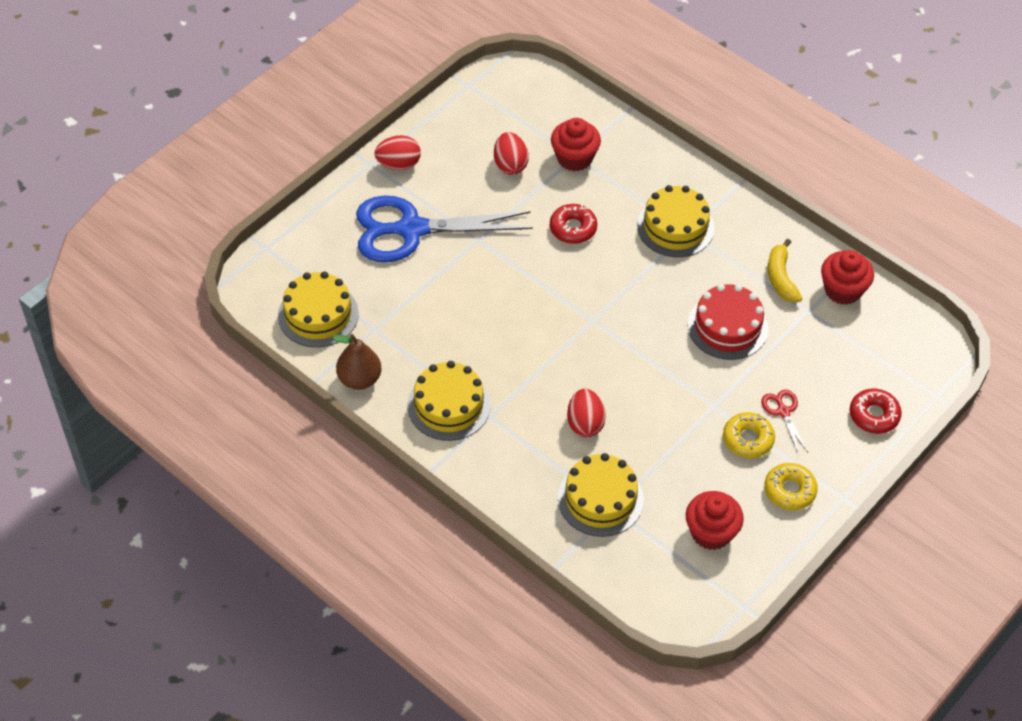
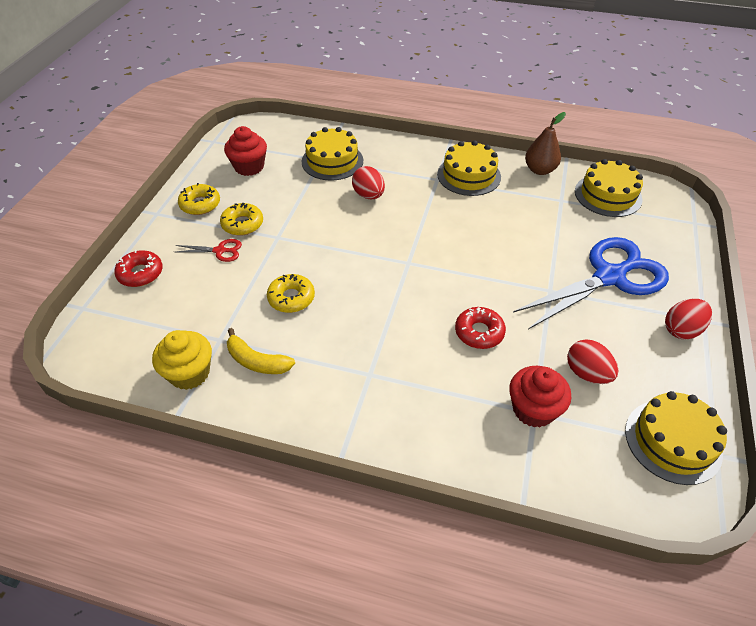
camera: 155 degrees right, 5 degrees down
yellow cake [637,185,715,257] -> yellow cake moved to [625,391,727,485]
red cake [688,284,768,360] -> yellow donut [267,274,315,313]
red scissors [761,390,808,454] -> red scissors turned 45 degrees counterclockwise [176,239,242,262]
yellow banana [768,239,802,302] -> yellow banana turned 150 degrees clockwise [227,328,295,374]
red cupcake [821,250,874,305] -> yellow cupcake [152,330,212,390]

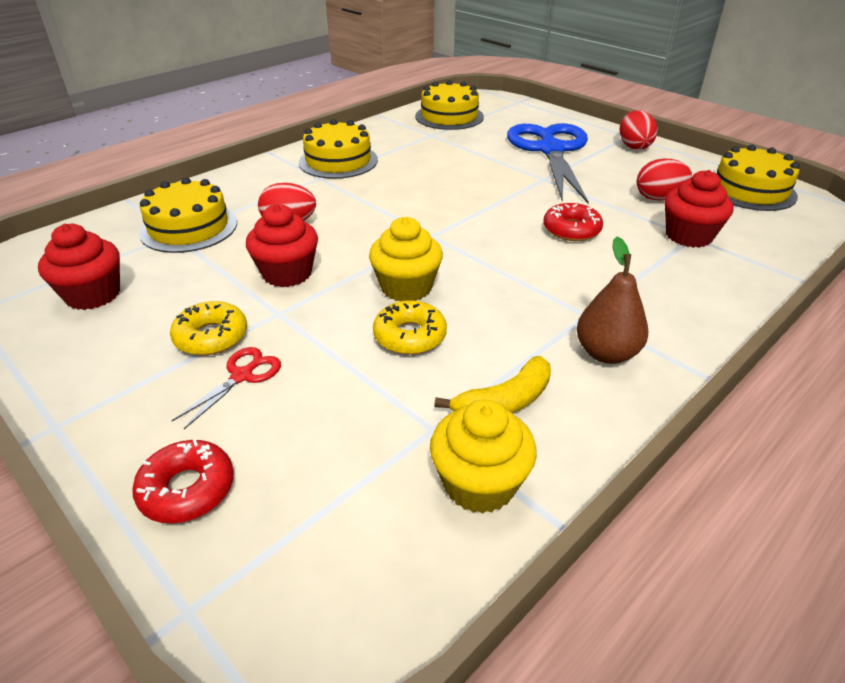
camera: 60 degrees left, 10 degrees down
yellow donut [178,183,220,215] -> none
brown pear [525,112,566,175] -> brown pear moved to [577,237,648,364]
none -> red cupcake [246,204,318,287]
none -> yellow cupcake [369,217,443,301]

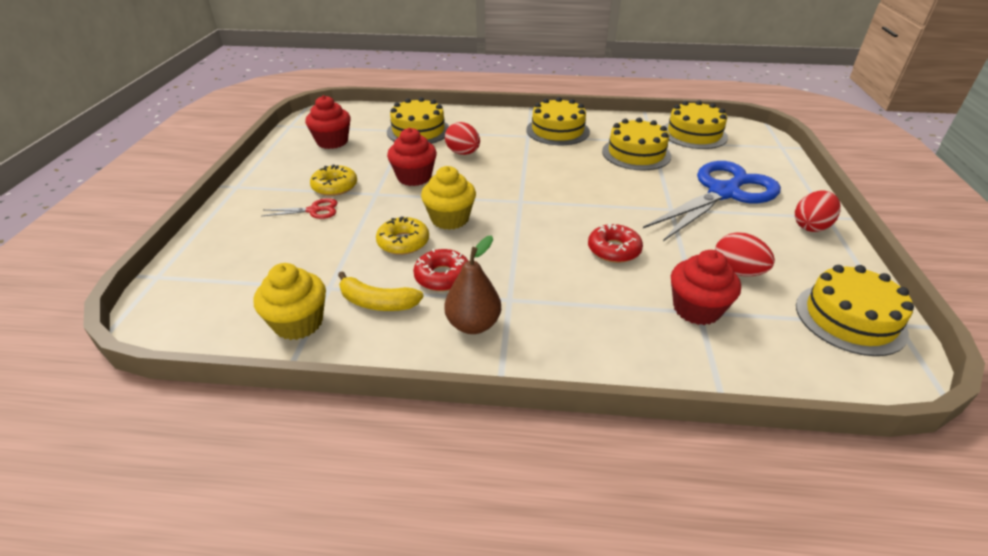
camera: 50 degrees right, 0 degrees up
red donut [132,439,234,523] -> red donut moved to [413,249,468,291]
none -> yellow cake [602,118,671,170]

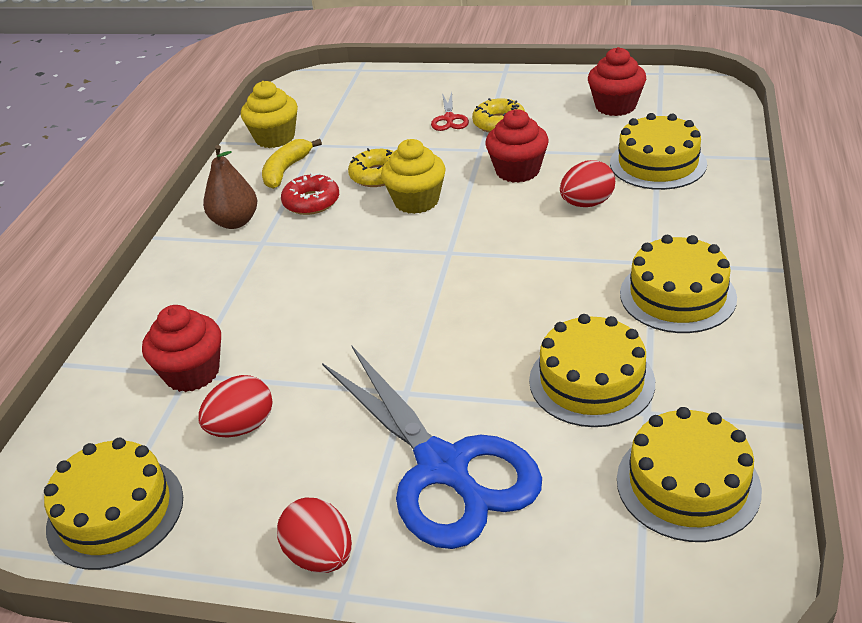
camera: 100 degrees right, 0 degrees up
red donut [588,224,643,263] -> none

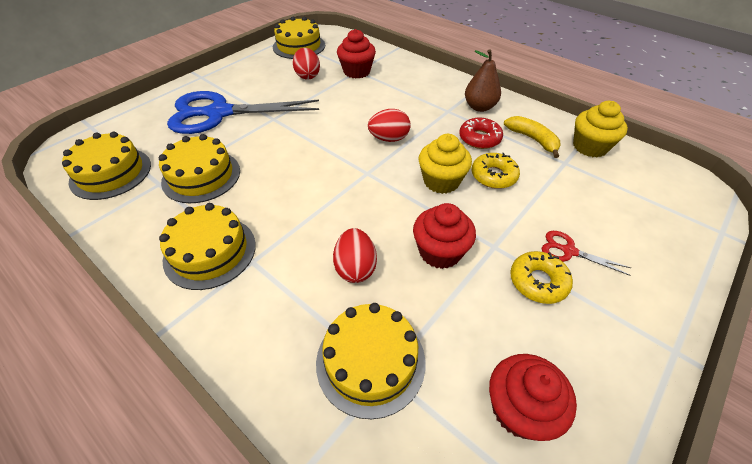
camera: 115 degrees right, 10 degrees up
red egg [277,498,352,573] -> red egg moved to [368,109,411,142]

